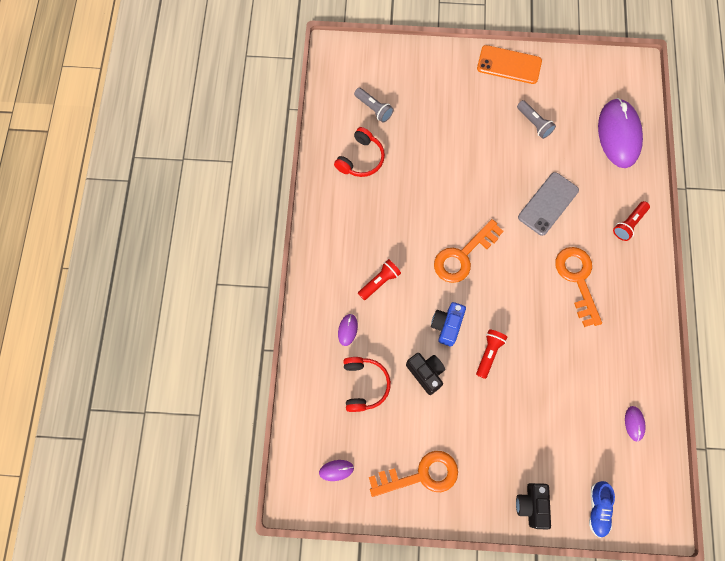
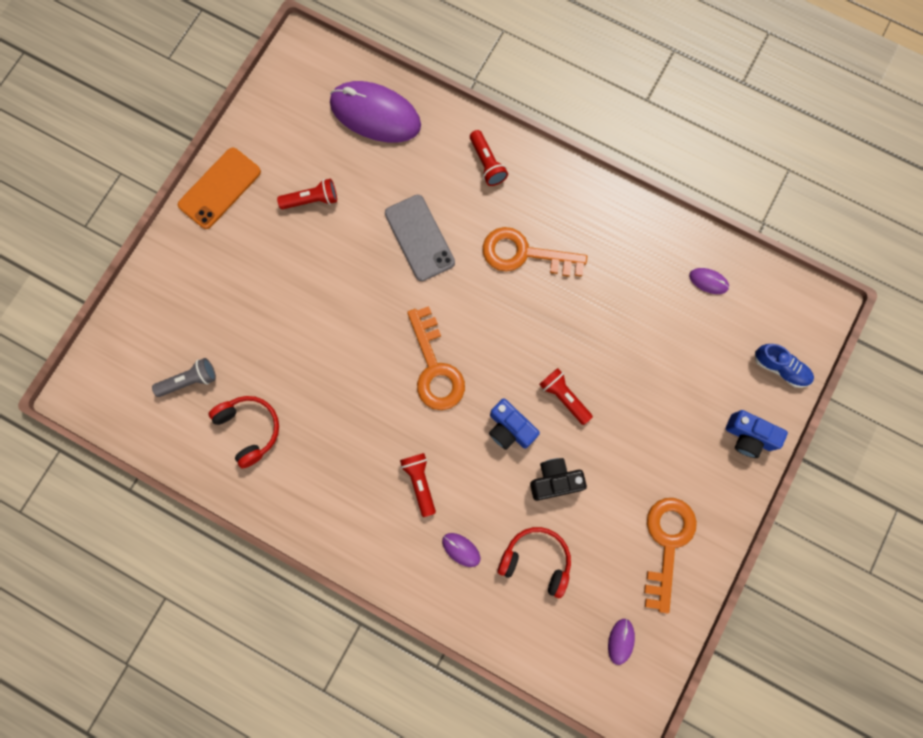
camera: 65 degrees left, 5 degrees up
black camera [516,483,551,529] -> blue camera [726,410,788,458]
grey flashlight [517,100,556,139] -> red flashlight [277,178,337,209]

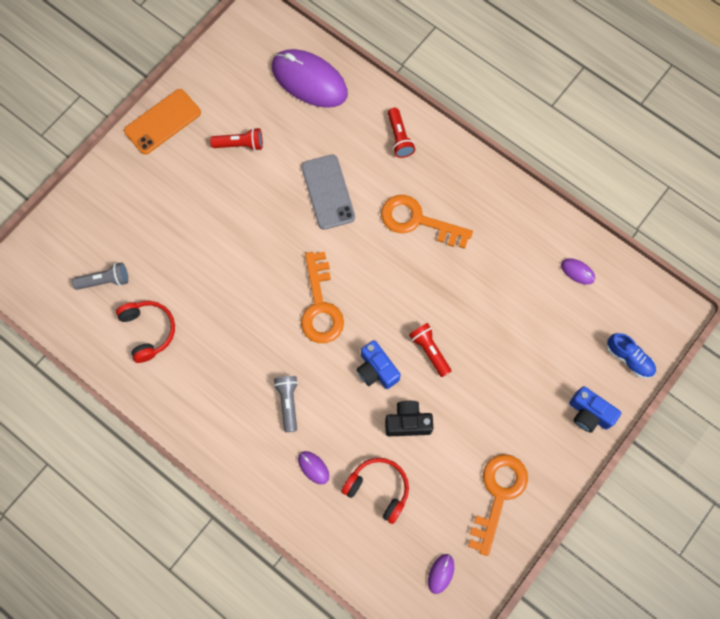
camera: 10 degrees right, 5 degrees down
red flashlight [400,453,436,517] -> grey flashlight [274,376,298,432]

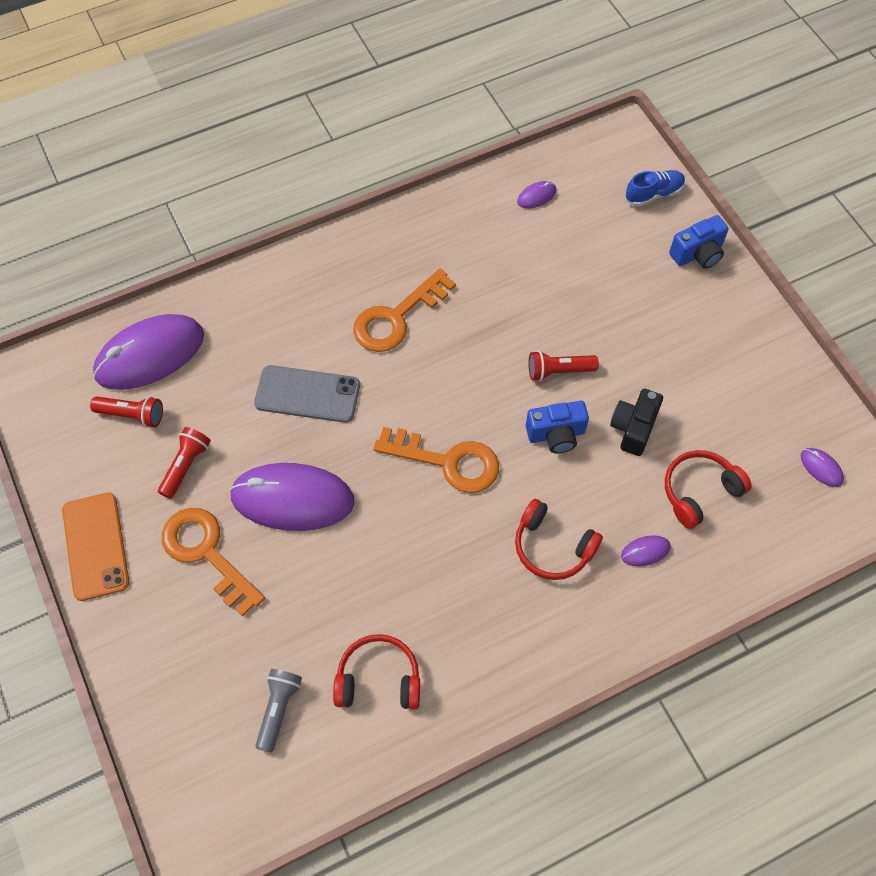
camera: 65 degrees left, 10 degrees down
grey flashlight [274,376,298,432] -> red headphones [515,499,603,580]
red flashlight [388,108,415,158] -> red flashlight moved to [90,396,163,427]
orange key [468,454,528,556] -> orange key moved to [162,508,265,617]
none -> purple mouse [229,463,355,531]

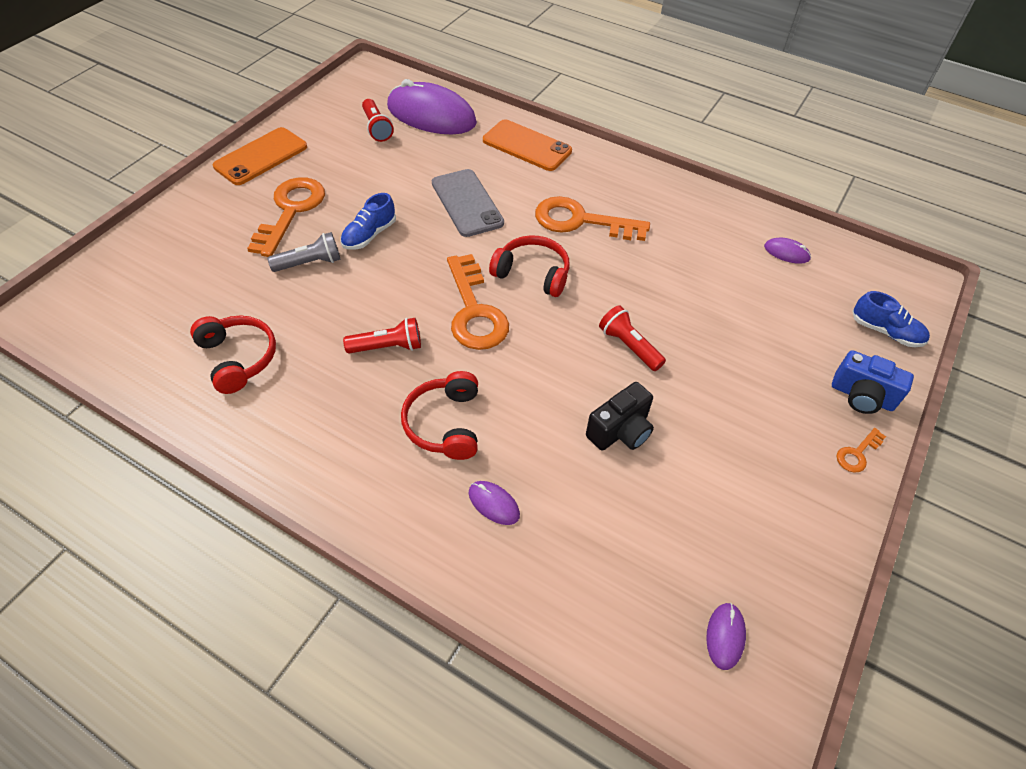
camera: 55 degrees right, 10 degrees down
red flashlight [158,427,211,499] -> red flashlight moved to [343,318,421,353]
purple mouse [229,463,355,531] -> blue shoe [341,193,396,250]
grey flashlight [255,669,302,753] -> grey flashlight moved to [267,232,341,272]
blue camera [526,401,589,453] -> none
black camera [610,389,663,456] -> black camera turned 150 degrees clockwise [586,382,654,451]
red headphones [665,450,752,529] -> red headphones moved to [489,235,570,297]
none -> orange phone [483,119,572,171]
none -> orange key [837,428,886,473]

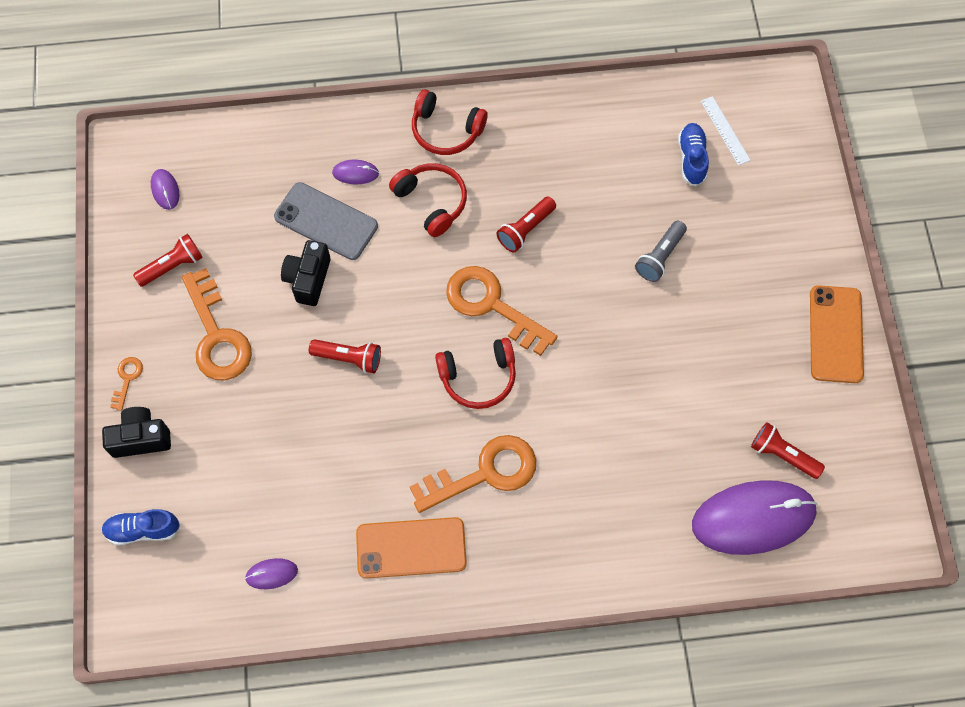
camera: 145 degrees right, 15 degrees up
red headphones [190,315,276,394] -> red headphones moved to [412,89,488,155]
orange key [247,177,325,257] -> orange key moved to [182,268,252,381]
blue shoe [341,193,396,250] -> blue shoe moved to [678,123,709,186]
grey phone [432,169,504,237] -> grey phone moved to [274,182,378,260]
orange phone [483,119,572,171] -> orange phone moved to [356,517,467,578]
blue camera [832,350,914,414] -> black camera [102,407,171,458]
none -> red flashlight [133,234,203,287]
none -> white ruler [701,96,751,165]

